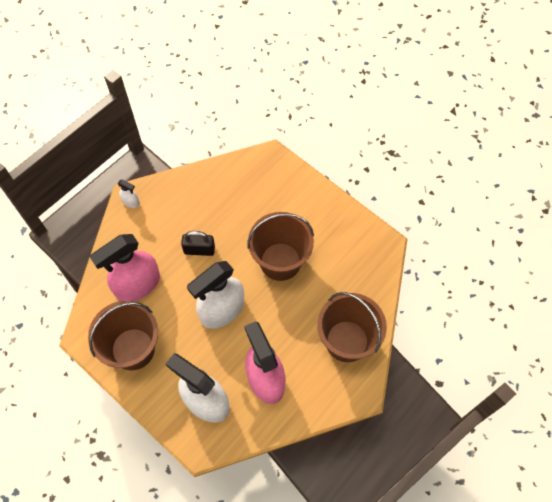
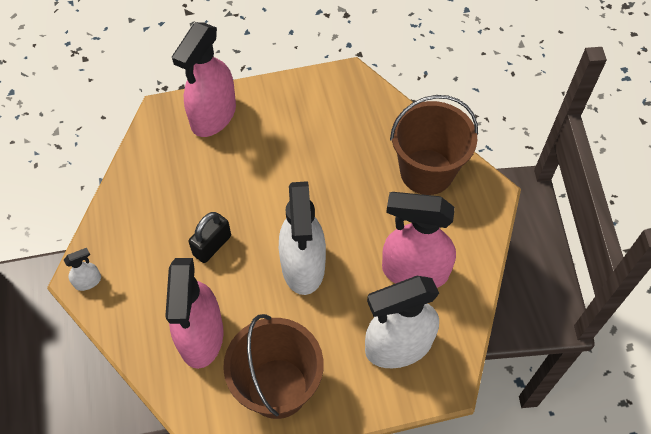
camera: 55 degrees left, 5 degrees down
brown bucket [247,212,314,281] -> none
none -> pink spray bottle [172,22,236,137]

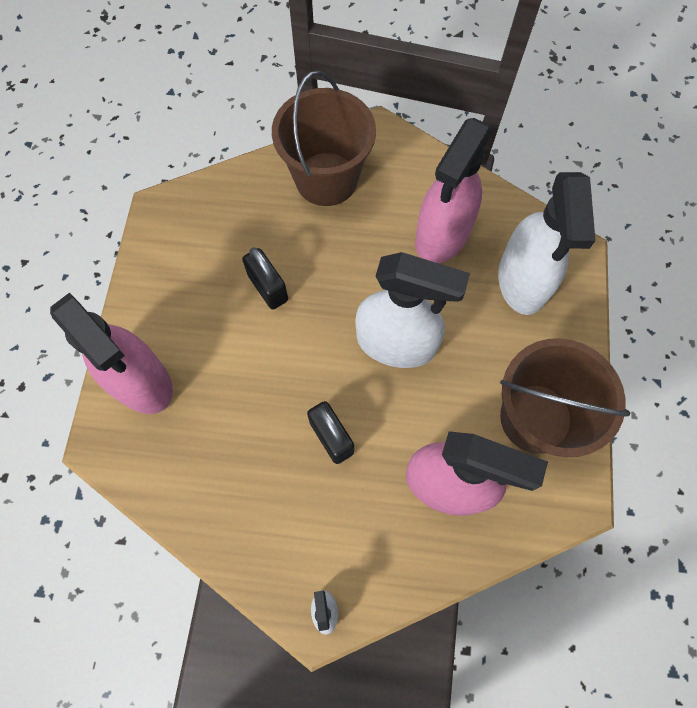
camera: 70 degrees left, 10 degrees up
none -> black padlock [242,248,288,309]

